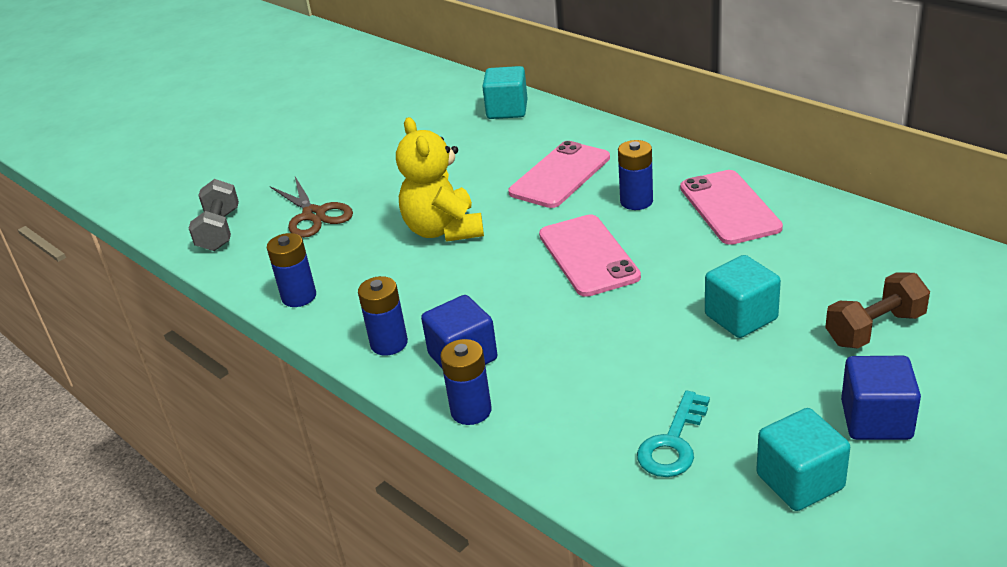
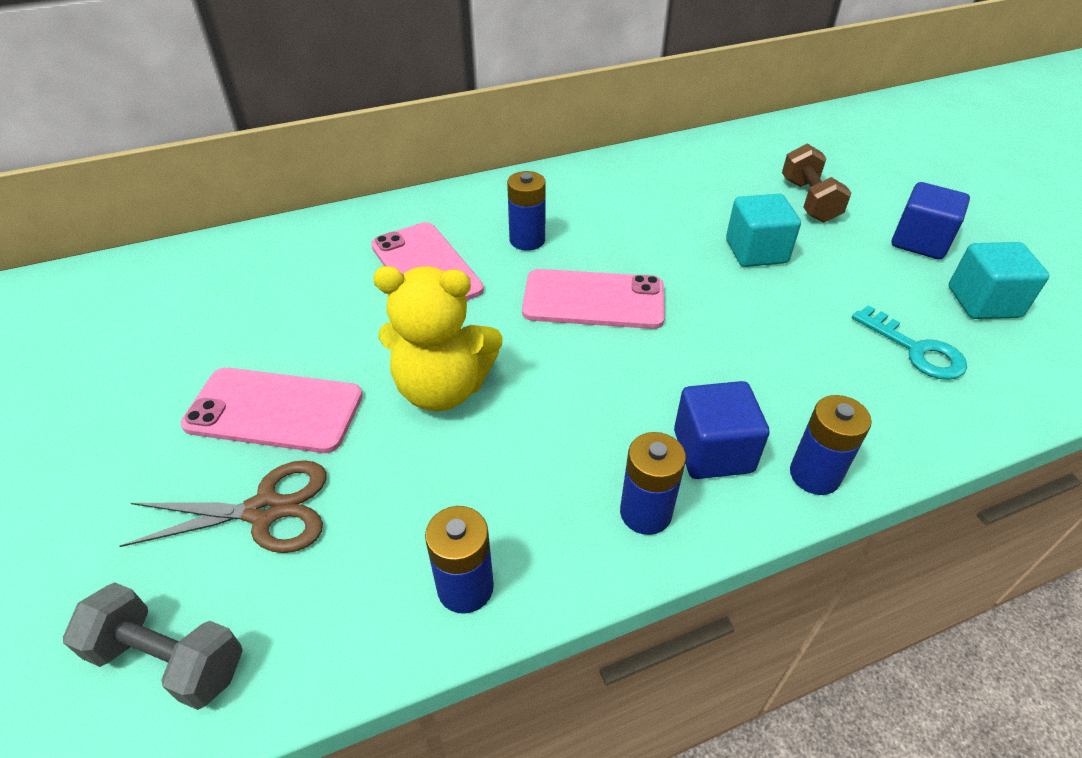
camera: 70 degrees left, 10 degrees up
turquoise cube [482,66,527,119] -> none
pink phone [680,170,783,245] -> pink phone moved to [181,368,363,453]

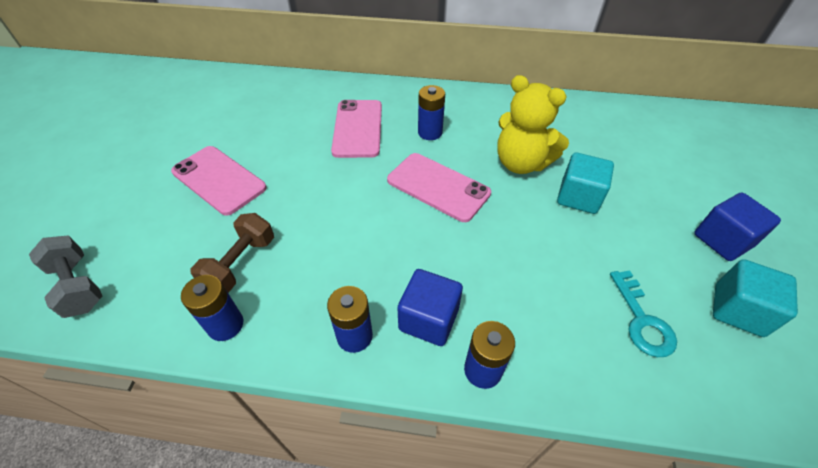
camera: 30 degrees right, 5 degrees up
brown scissors [119,460,327,553] -> none
yellow teddy bear [373,266,503,411] -> yellow teddy bear moved to [497,75,569,174]
brown dumbbell [782,143,851,223] -> brown dumbbell moved to [191,213,274,293]

